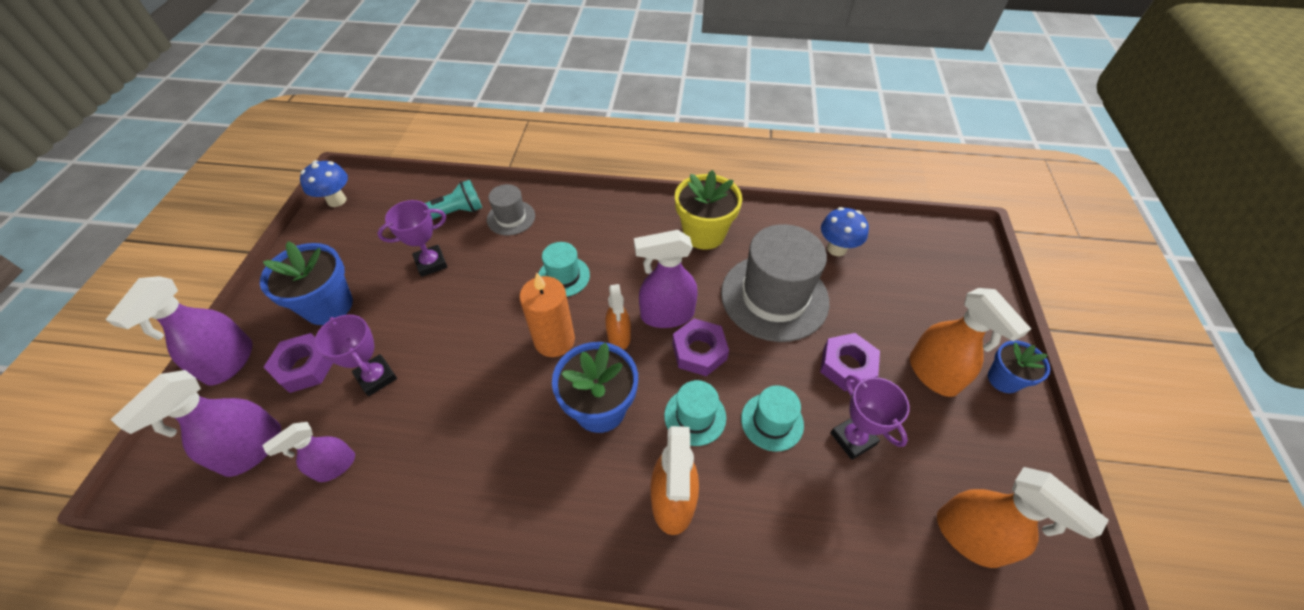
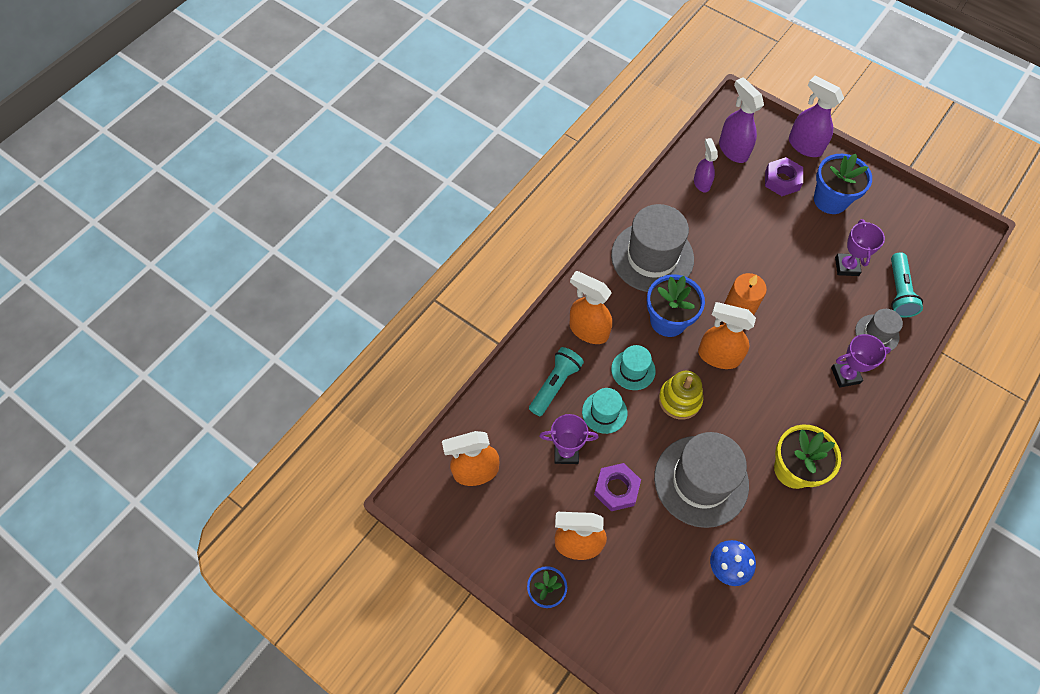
camera: 120 degrees right, 10 degrees up
blue mushroom [300,160,348,207] -> none
purple trophy [315,315,397,396] -> purple trophy moved to [831,334,891,388]
turquoise hat [538,242,590,297] -> none
orange spray bottle [605,284,631,350] -> orange spray bottle [698,302,756,369], size x1.57
purple spray bottle [634,230,698,328] -> none
purple nut [672,318,729,376] -> yellow stacking toy [659,371,703,420]
none -> turquoise flashlight [529,347,584,416]
none -> grey hat [611,204,694,292]

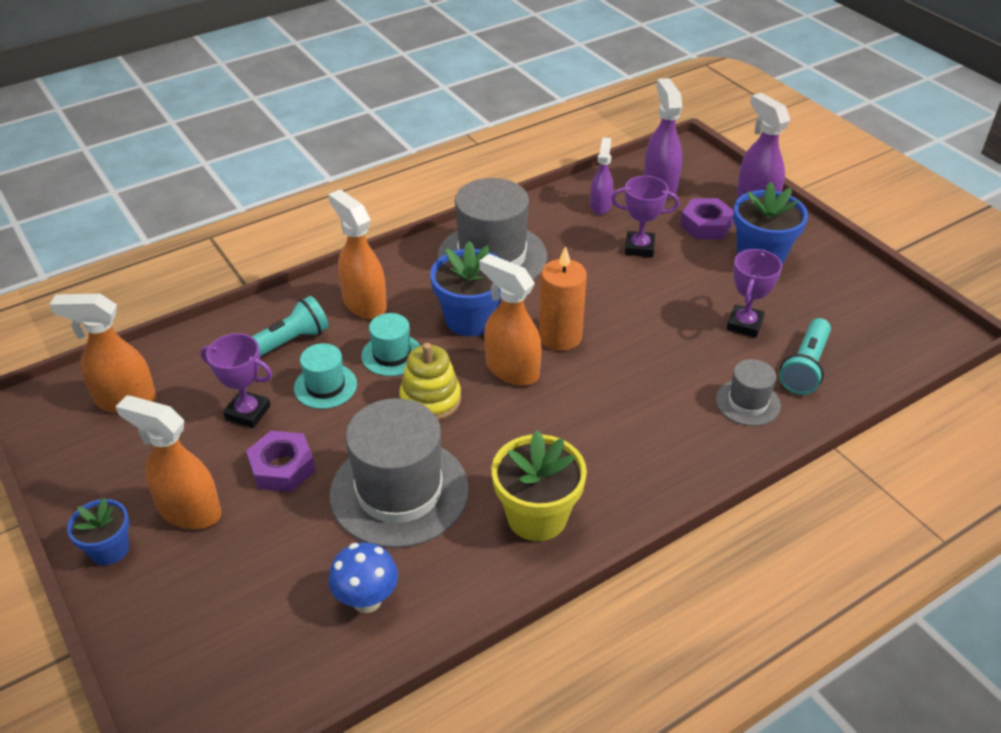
camera: 20 degrees right, 20 degrees down
purple trophy [831,334,891,388] -> purple trophy moved to [611,176,680,257]

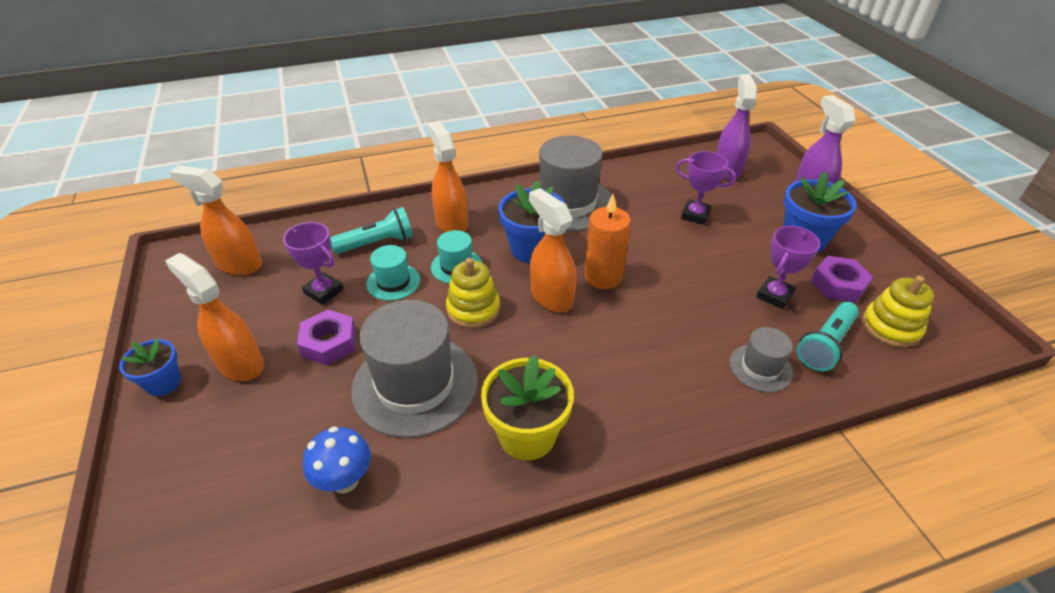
camera: 15 degrees right, 0 degrees up
purple spray bottle [590,137,613,215] -> none
purple nut [680,198,734,239] -> purple nut moved to [810,256,873,303]
none -> yellow stacking toy [862,276,934,348]

